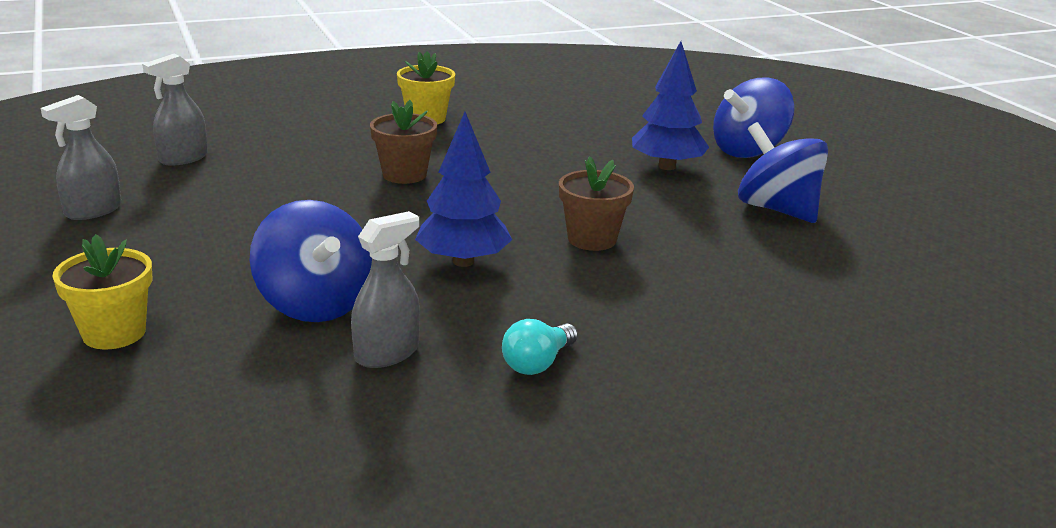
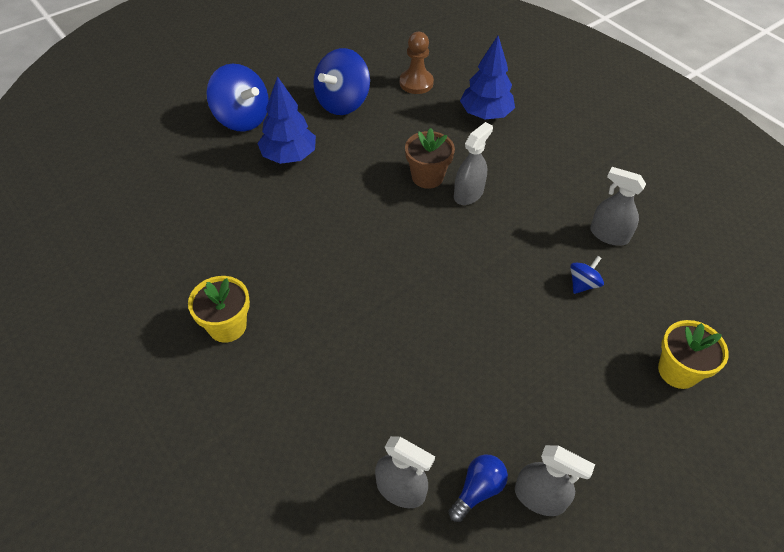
camera: 105 degrees left, 25 degrees up
blue spinning top [249,200,372,322] -> blue spinning top [570,256,604,294], size x0.48
brown flower pot [370,100,437,184] -> none
blue tree [415,112,512,267] -> blue tree moved to [460,36,515,120]
turquoise light bulb [502,319,578,375] -> none
none -> brown pawn [400,32,434,94]
none -> blue light bulb [449,455,508,522]
none -> grey spray bottle [454,122,493,205]

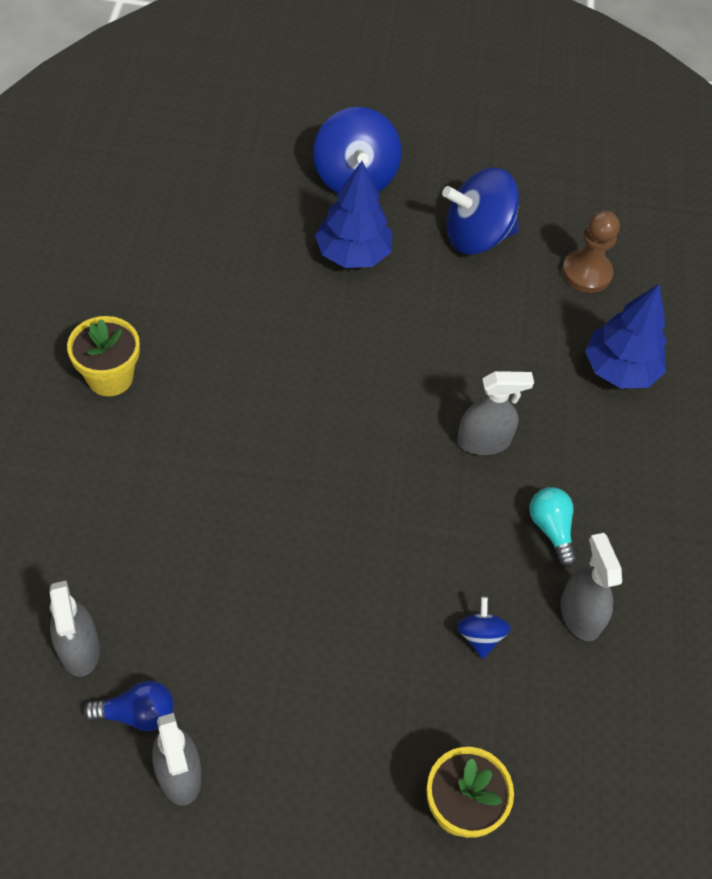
camera: 40 degrees right, 5 degrees up
brown flower pot [405,128,455,189] -> none
blue spinning top [570,256,604,294] -> blue spinning top turned 90 degrees counterclockwise [457,597,511,659]
none -> turquoise light bulb [529,487,577,567]

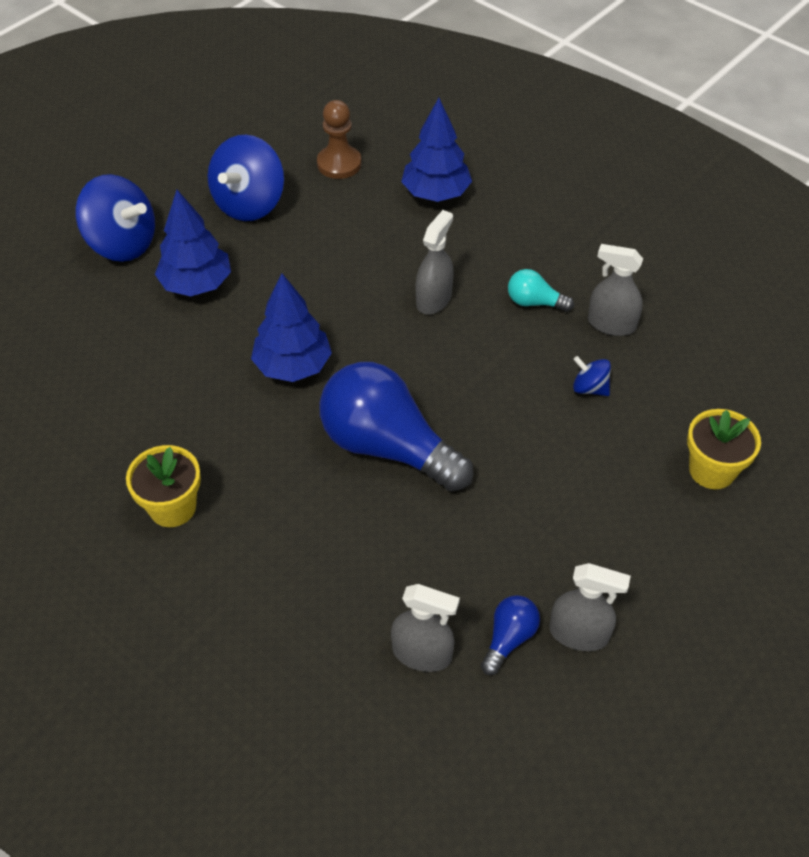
camera: 50 degrees left, 5 degrees down
none -> blue tree [251,273,332,382]
none -> blue light bulb [319,362,473,492]

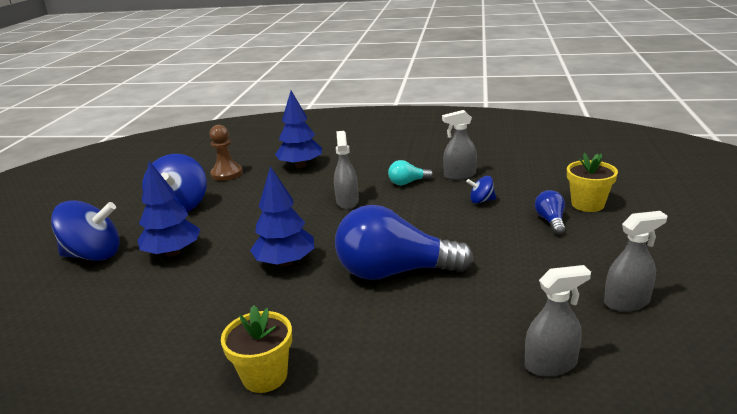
camera: 30 degrees left, 25 degrees down
blue light bulb [481,595,540,675] -> blue light bulb moved to [535,190,565,235]

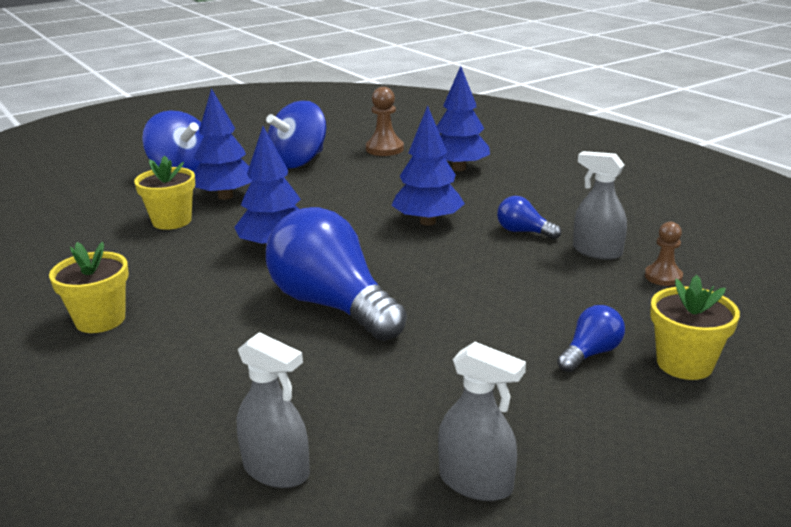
camera: 45 degrees right, 0 degrees up
grey spray bottle [334,131,359,209] -> blue tree [392,105,465,226]
turquoise light bulb [388,160,433,185] -> blue light bulb [497,196,561,239]
blue spinning top [466,176,496,203] -> none
none -> yellow flower pot [134,156,195,230]
none -> brown pawn [645,222,683,286]

